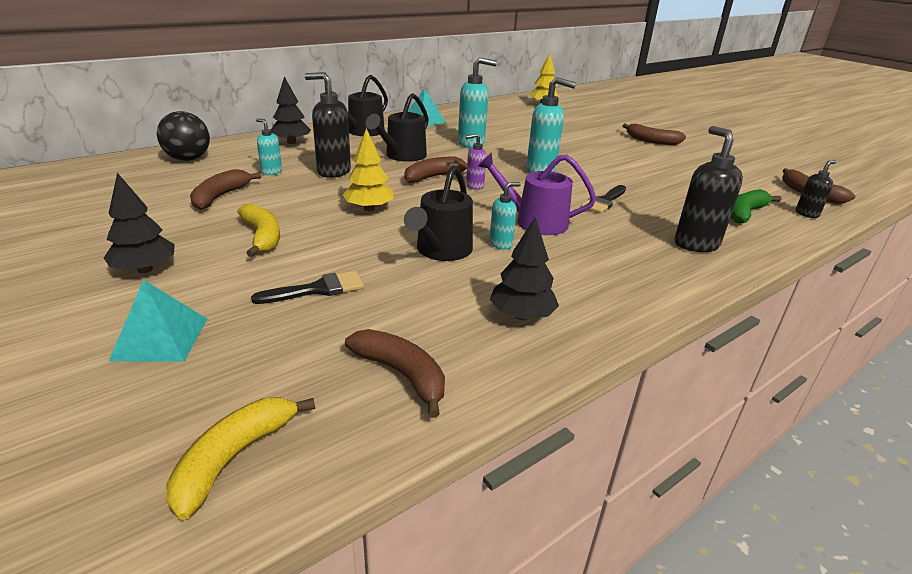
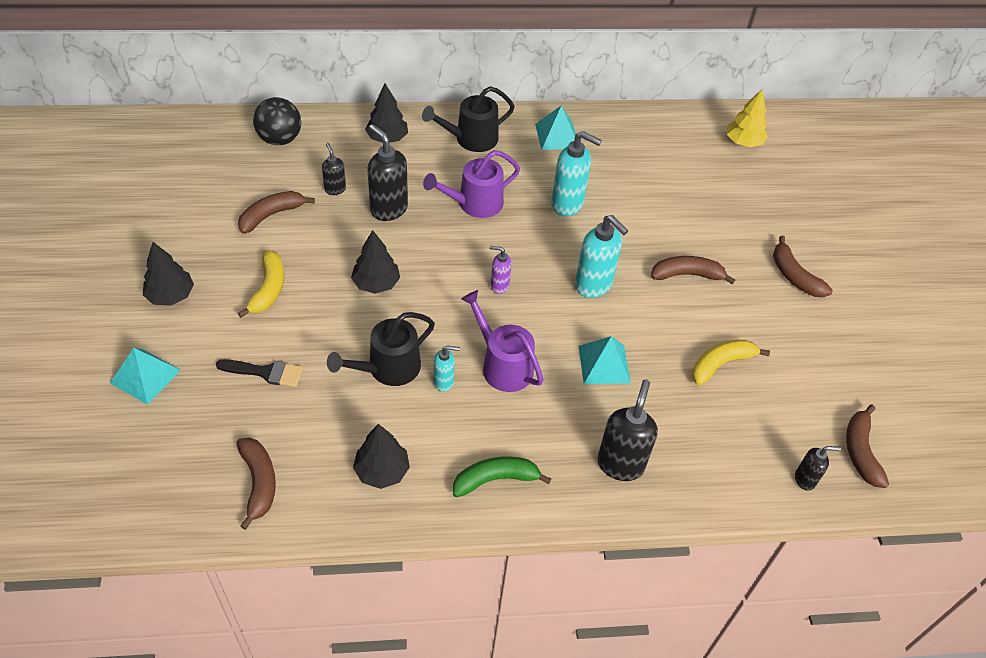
camera: 30 degrees right, 20 degrees up
yellow banana [166,397,315,520] -> yellow banana moved to [692,340,770,386]
turquoise soap dispenser [256,118,282,175] -> black soap dispenser [322,143,346,195]
yellow tree [343,128,394,211] -> black tree [351,230,400,294]
black watering can [366,93,429,162] -> purple watering can [423,150,520,218]
brown banana [404,157,467,183] -> brown banana moved to [651,256,735,284]
black brush [581,185,626,214] -> turquoise pyramid [579,336,631,384]
green banana [731,189,781,223] -> green banana moved to [453,456,551,497]

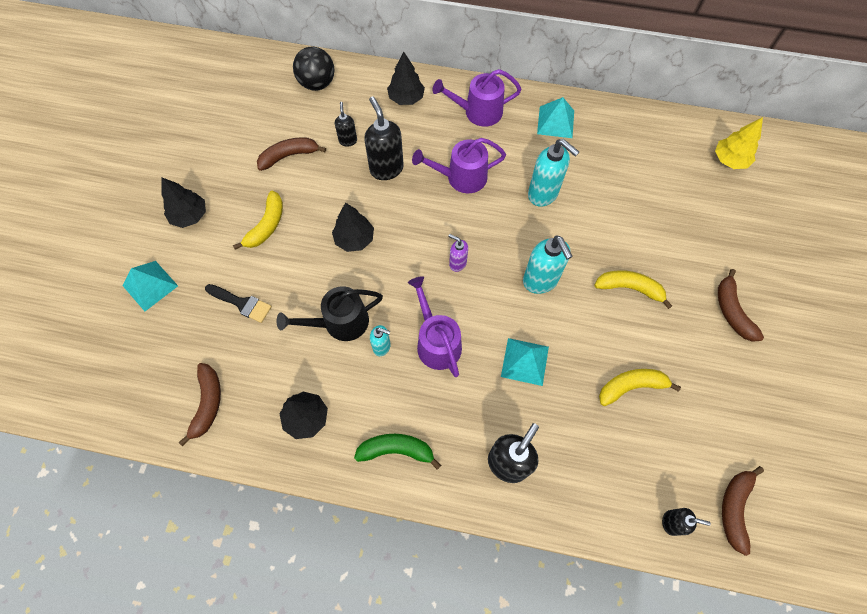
camera: 20 degrees right, 15 degrees up
black watering can [422,86,515,152] -> purple watering can [432,69,522,127]
brown banana [651,256,735,284] -> yellow banana [594,270,672,309]

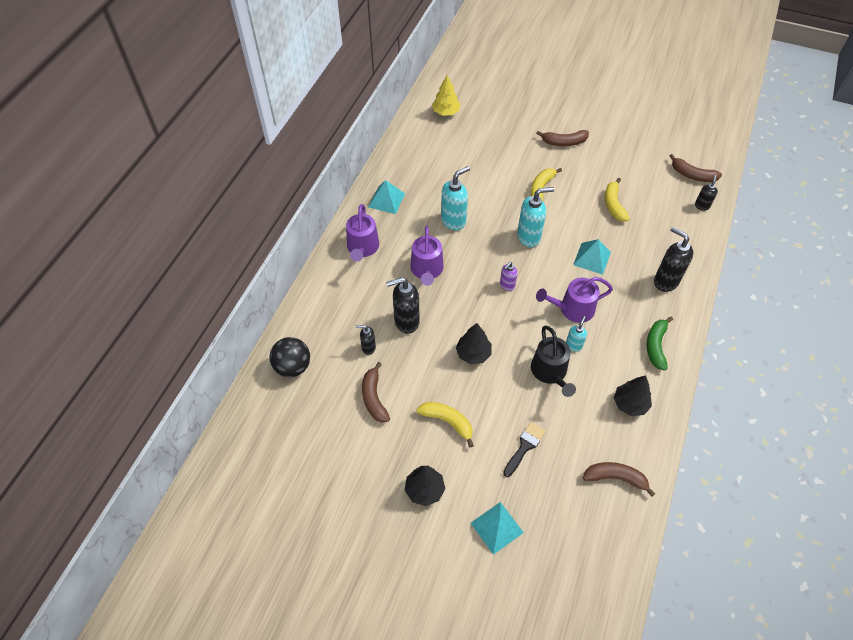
camera: 80 degrees left, 10 degrees down
black tree [387,51,425,105] -> none

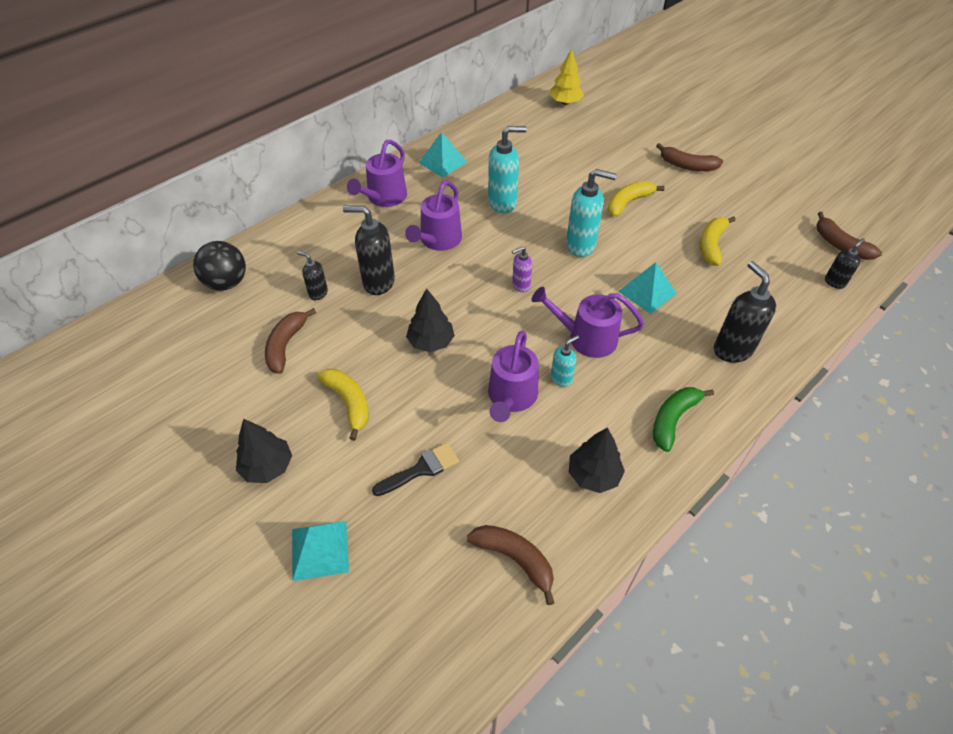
camera: 25 degrees right, 5 degrees down
black watering can [531,326,576,397] -> purple watering can [488,330,539,422]

